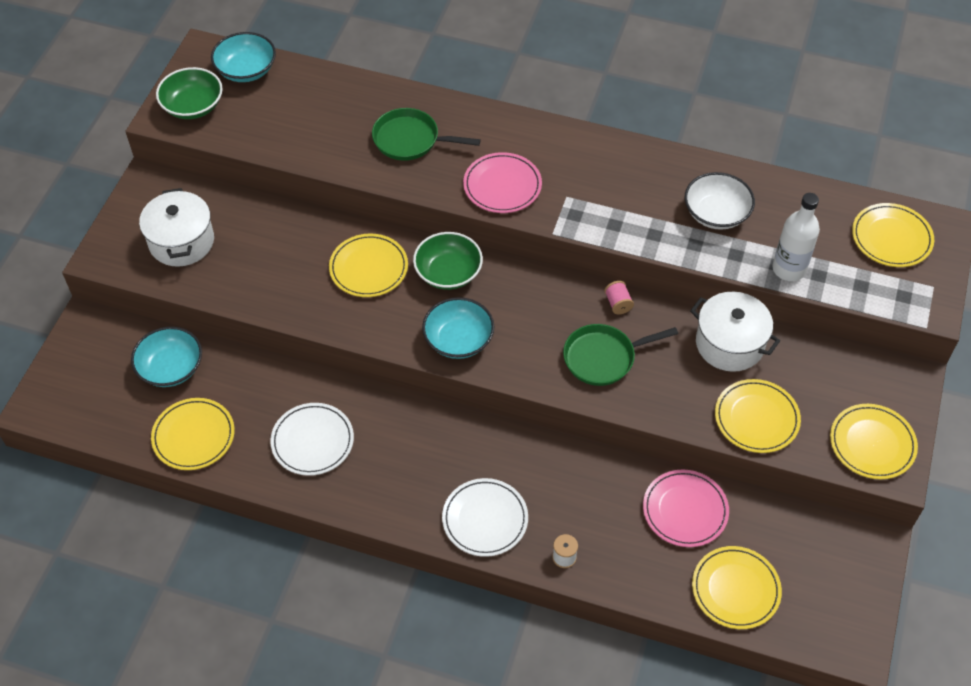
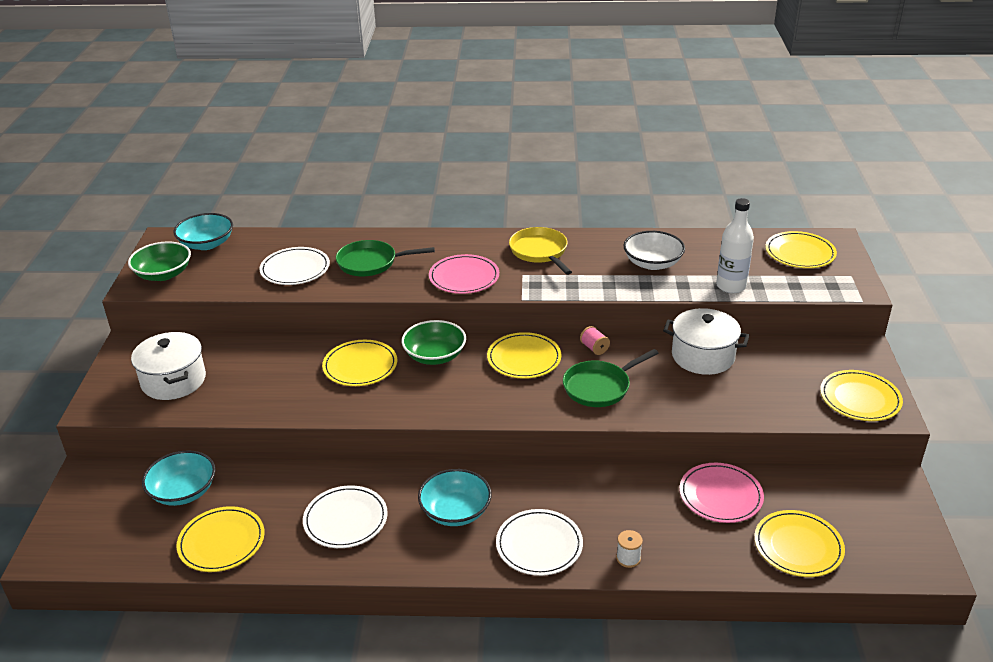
camera: 15 degrees left, 20 degrees down
turquoise bowl [422,297,494,359] -> turquoise bowl moved to [418,469,492,526]
yellow plate [715,379,801,453] -> yellow plate moved to [487,332,562,379]
none -> white plate [259,247,330,285]
none -> yellow pan [509,227,572,275]

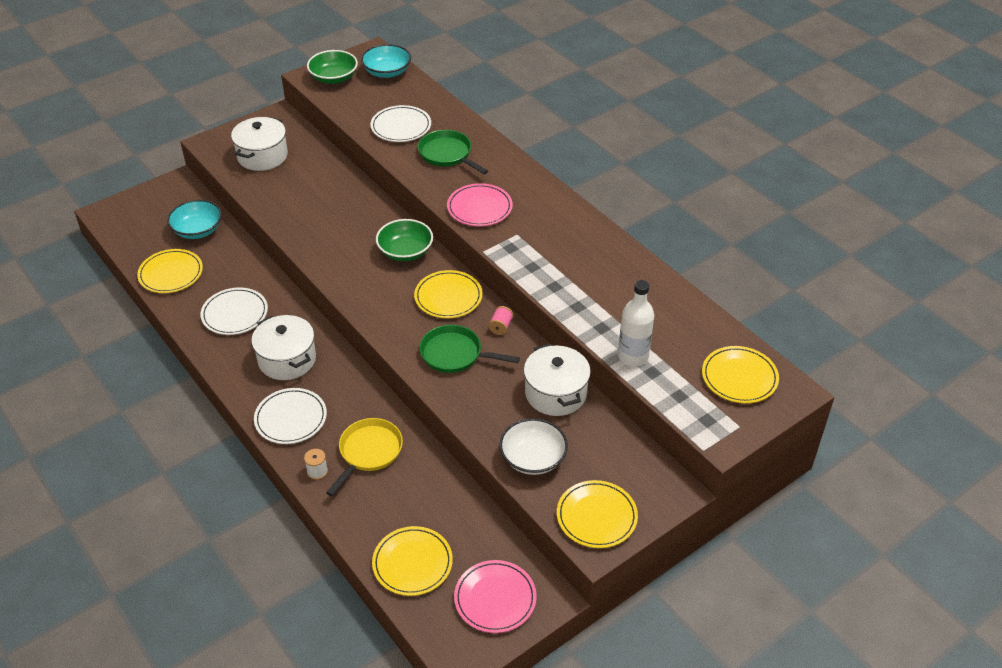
camera: 50 degrees right, 10 degrees up
yellow plate [322,340,397,386] -> none
turquoise bowl [418,469,492,526] -> white pot [252,315,316,380]
yellow pan [509,227,572,275] -> yellow pan moved to [326,418,403,496]
white bowl [623,231,685,270] -> white bowl moved to [499,418,568,475]
pink plate [679,463,764,523] -> pink plate moved to [454,560,537,633]

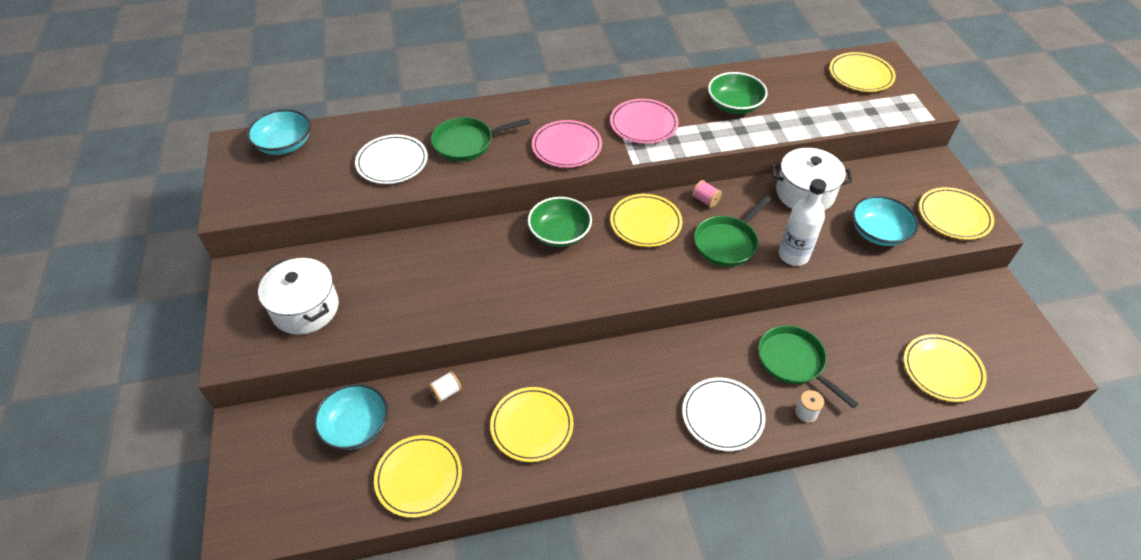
camera: 65 degrees left, 5 degrees up
white plate [200,287,268,335] -> yellow plate [490,387,574,462]
white pot [252,315,316,380] -> none
green bowl [307,50,358,84] -> green bowl moved to [708,72,768,114]
yellow pan [326,418,403,496] -> green pan [758,325,859,408]
pink plate [454,560,537,633] -> pink plate moved to [610,99,679,144]
white bowl [499,418,568,475] -> turquoise bowl [852,196,919,246]
white bottle [618,280,654,367] -> white bottle moved to [779,179,827,266]
none -> white spool [428,371,462,403]

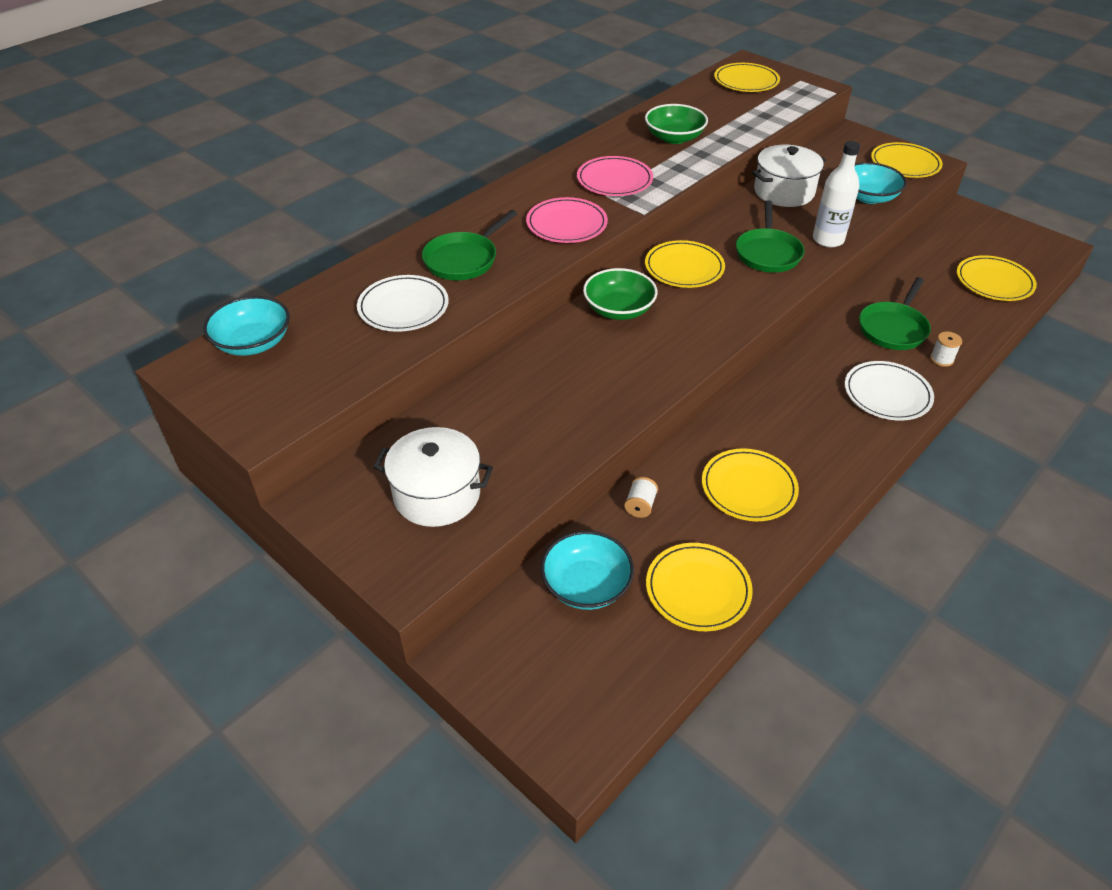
camera: 35 degrees left, 5 degrees down
pink spool [692,180,722,208] -> none
green pan [758,325,859,408] -> green pan turned 75 degrees counterclockwise [859,277,931,350]

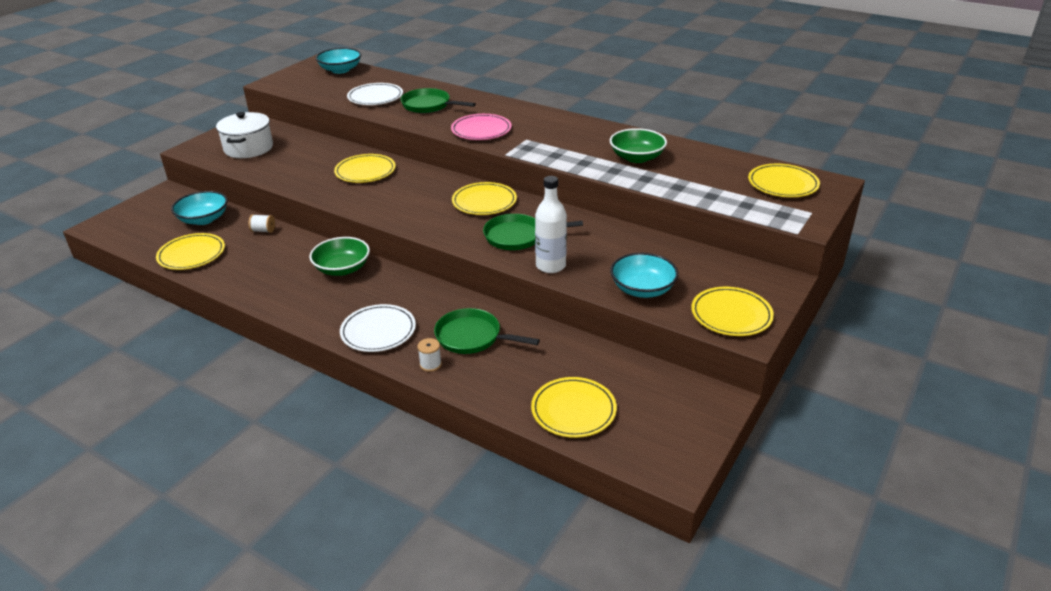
camera: 80 degrees right, 10 degrees down
pink plate [577,156,653,196] -> none
green bowl [583,268,658,320] -> green bowl moved to [309,237,370,276]
yellow plate [702,448,799,521] -> yellow plate moved to [334,154,396,183]
white pot [752,145,826,207] -> none

